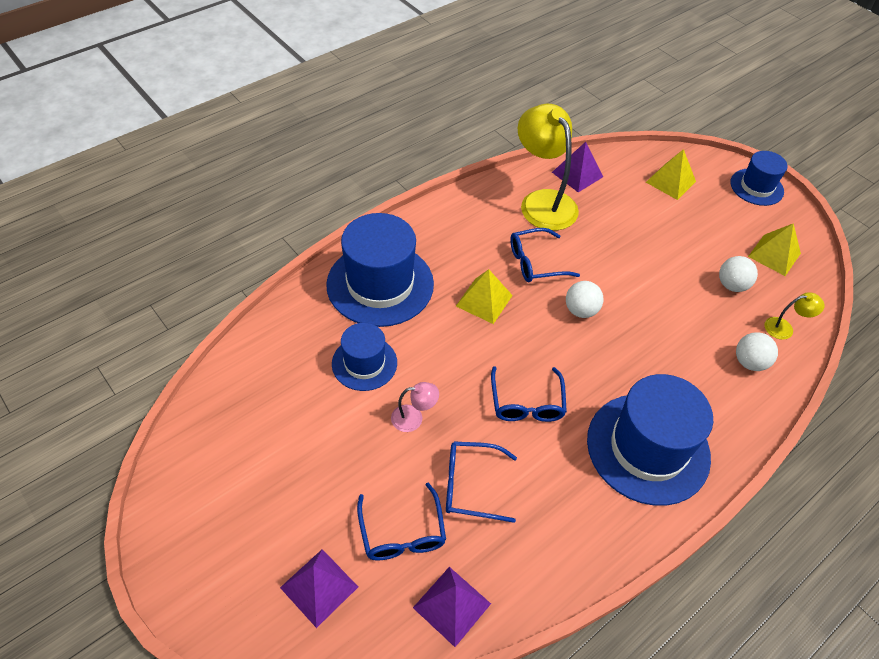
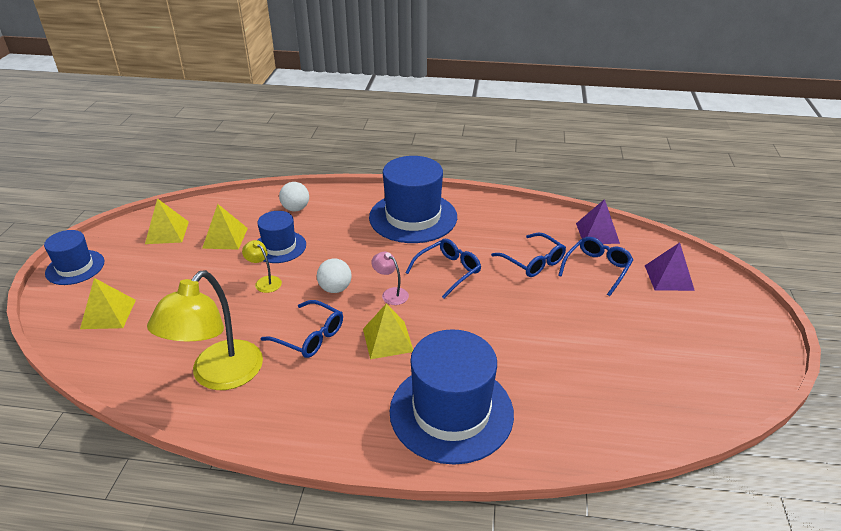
camera: 130 degrees left, 15 degrees down
blue hat [332,323,397,391] -> blue hat moved to [257,211,306,263]
pink lamp [391,382,439,432] -> pink lamp moved to [371,252,409,305]
purple pyramid [552,142,603,192] -> none
white ball [719,256,758,292] -> yellow pyramid [202,204,248,250]
yellow lamp [764,292,825,340] -> yellow lamp moved to [242,240,282,293]

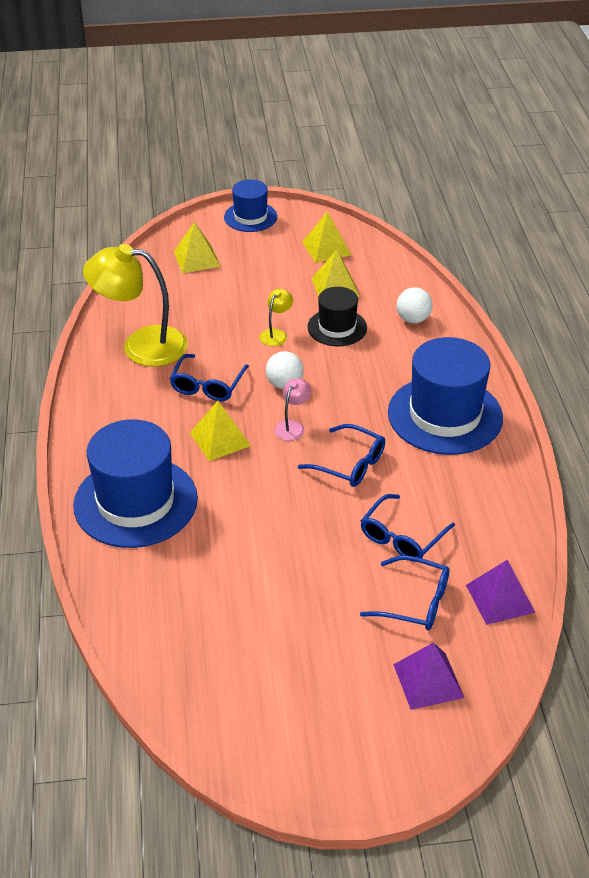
camera: 75 degrees right, 5 degrees up
blue hat [257,211,306,263] -> black hat [307,287,367,346]

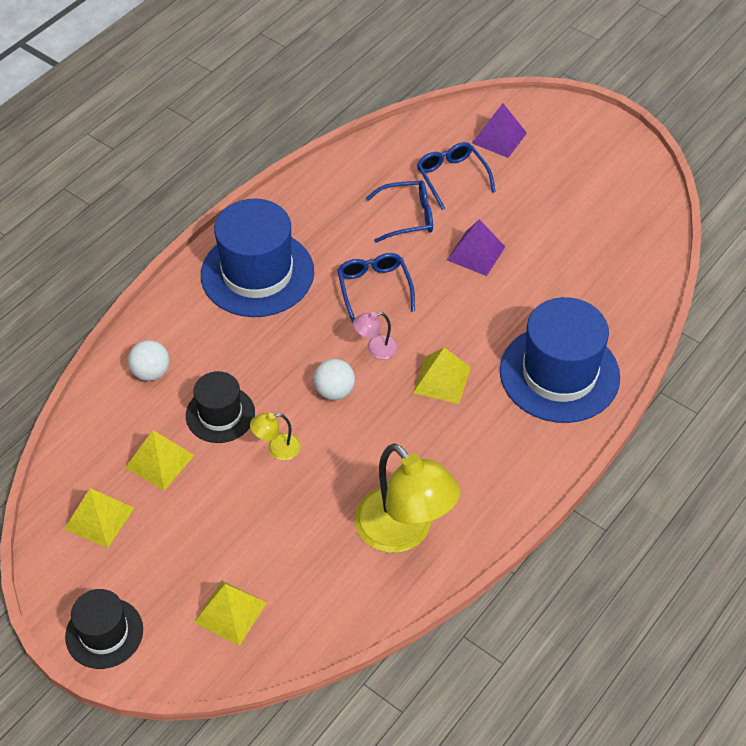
camera: 135 degrees left, 10 degrees up
blue glasses [170,354,249,401] -> none
blue hat [224,180,277,232] -> black hat [65,589,143,669]
purple pyramid [466,560,535,625] -> purple pyramid moved to [447,219,505,276]

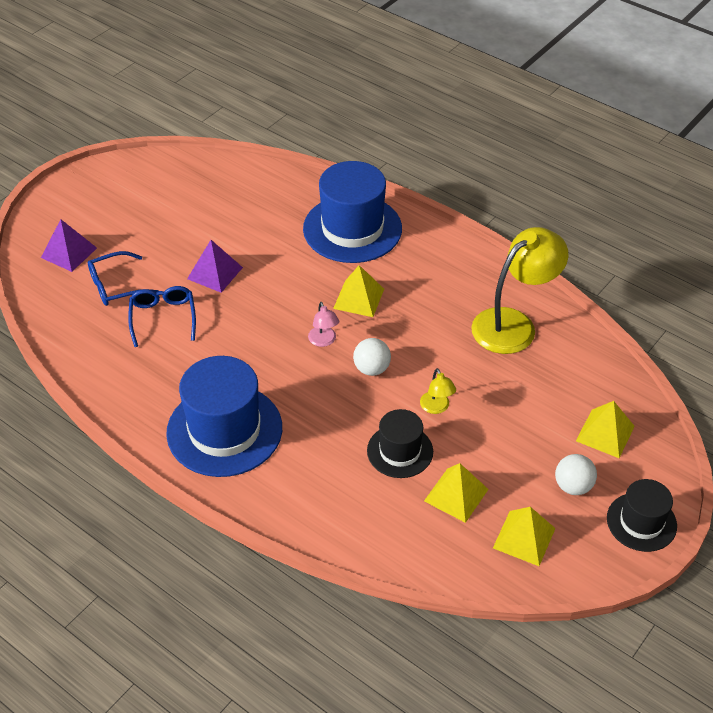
camera: 90 degrees left, 5 degrees down
white ball [128,340,169,381] -> white ball moved to [555,454,597,495]
blue glasses [337,253,415,323] -> none

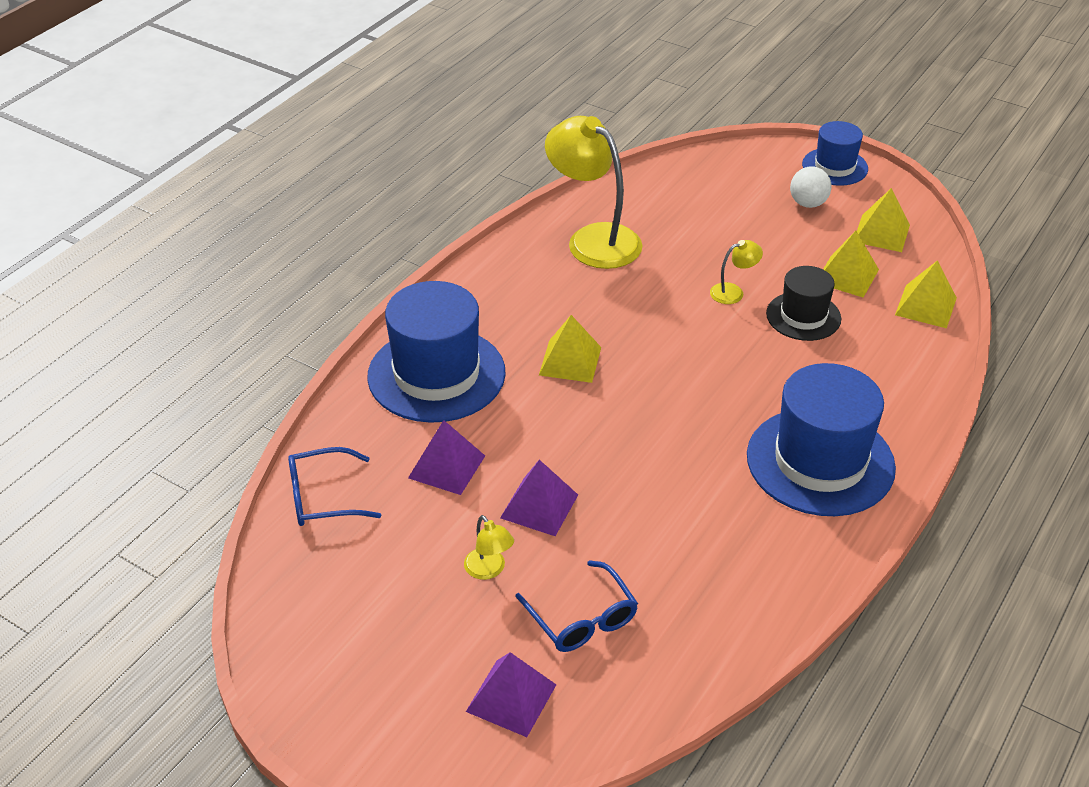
camera: 95 degrees left, 5 degrees down
blue glasses [128,286,196,347] -> blue glasses moved to [288,447,381,526]
pink lamp [308,302,339,347] -> none
white ball [353,338,391,376] -> none
yellow pyramid [576,401,635,458] -> yellow pyramid moved to [895,260,957,328]
black hat [607,479,677,552] -> blue hat [802,121,868,186]
none -> purple pyramid [408,420,485,495]
none -> yellow lamp [464,515,514,580]

